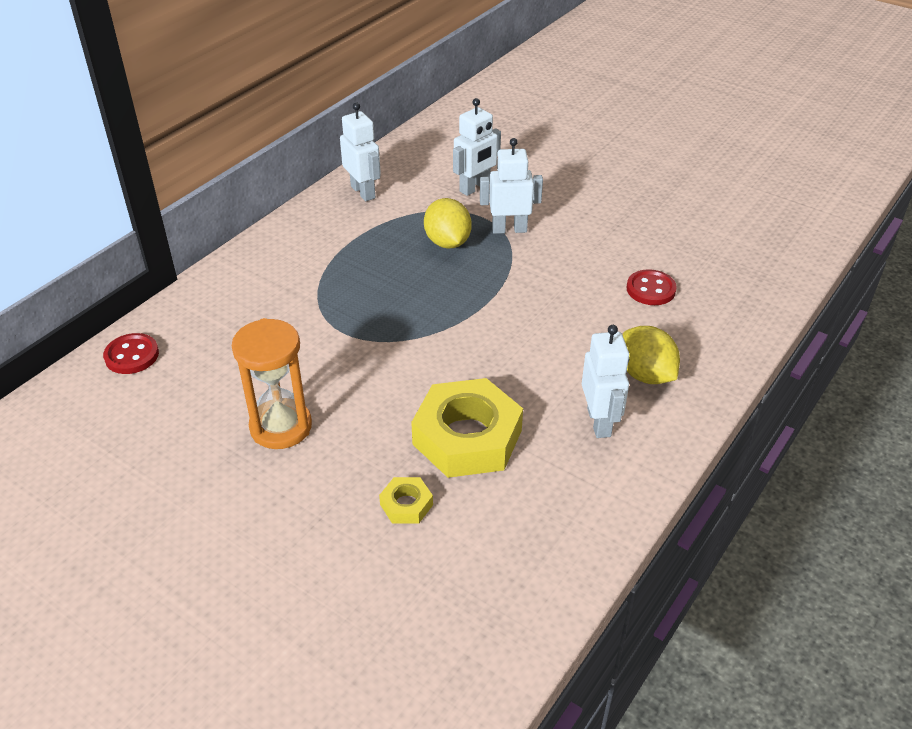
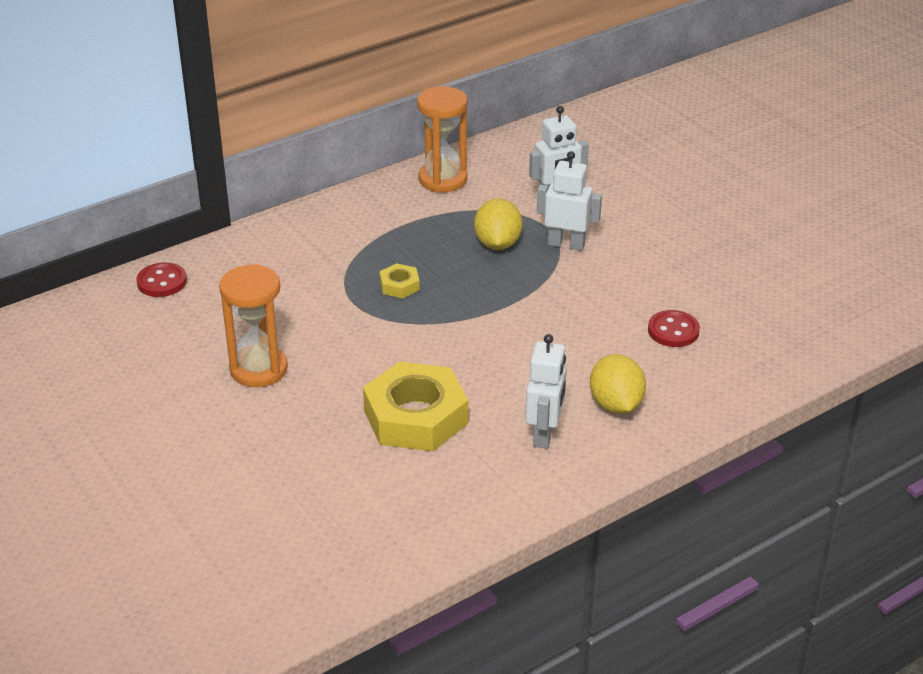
camera: 20 degrees right, 5 degrees down
white robot [340,103,381,201] -> orange hourglass [417,86,468,193]
yellow nut [379,477,433,524] -> yellow nut moved to [380,263,420,298]

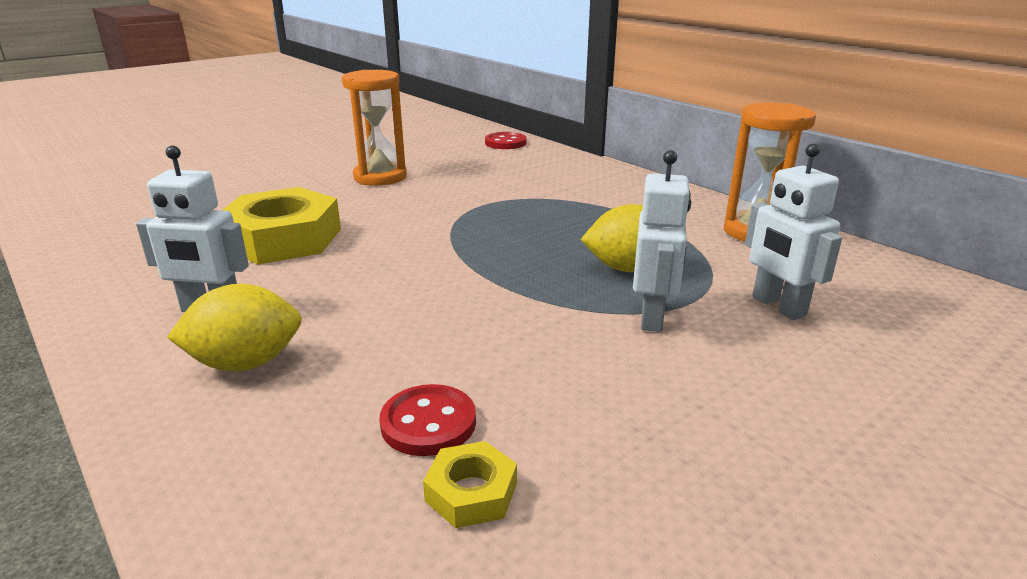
camera: 85 degrees right, 10 degrees down
yellow nut [380,263,420,298] -> yellow nut moved to [423,441,517,528]

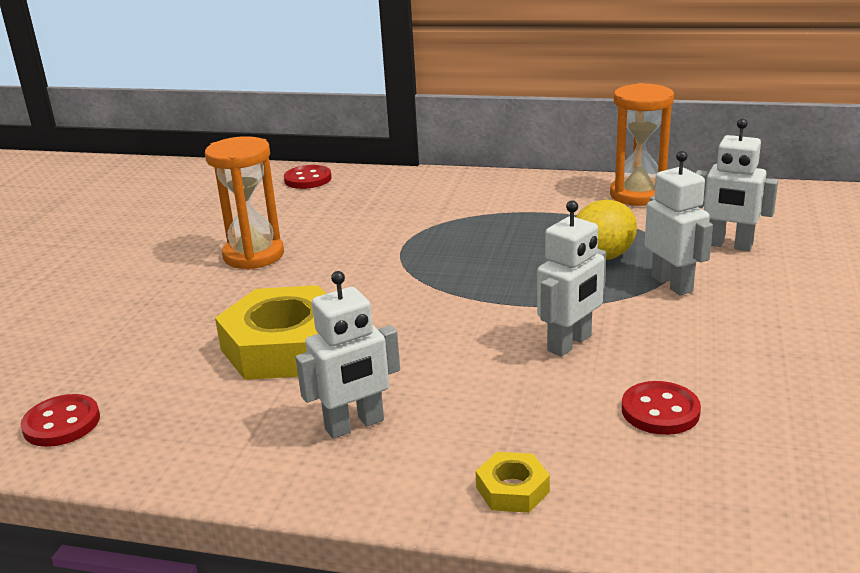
camera: 35 degrees left, 0 degrees up
yellow lemon [167,284,302,371] -> none
yellow nut [423,441,517,528] -> yellow nut moved to [476,452,550,513]
none -> red button [20,394,100,447]
none -> white robot [537,200,606,357]

